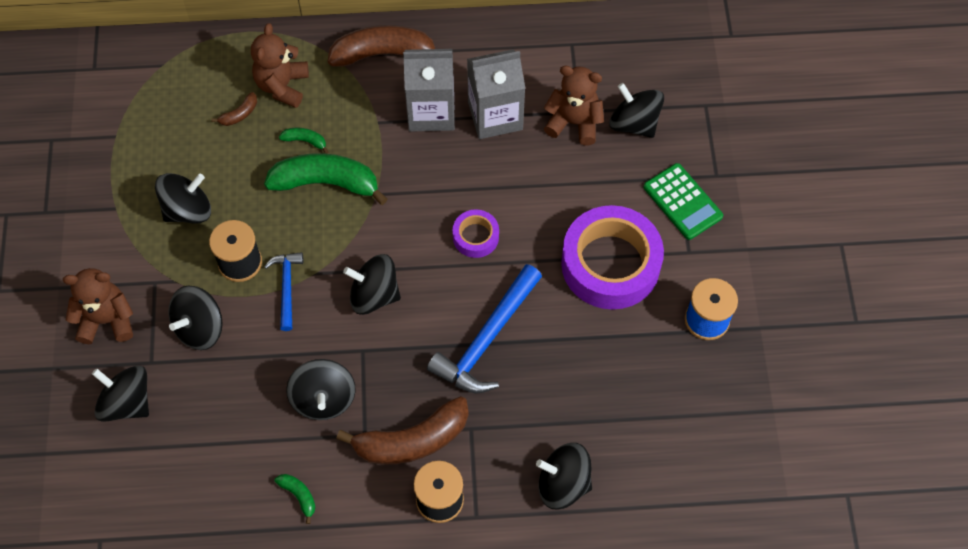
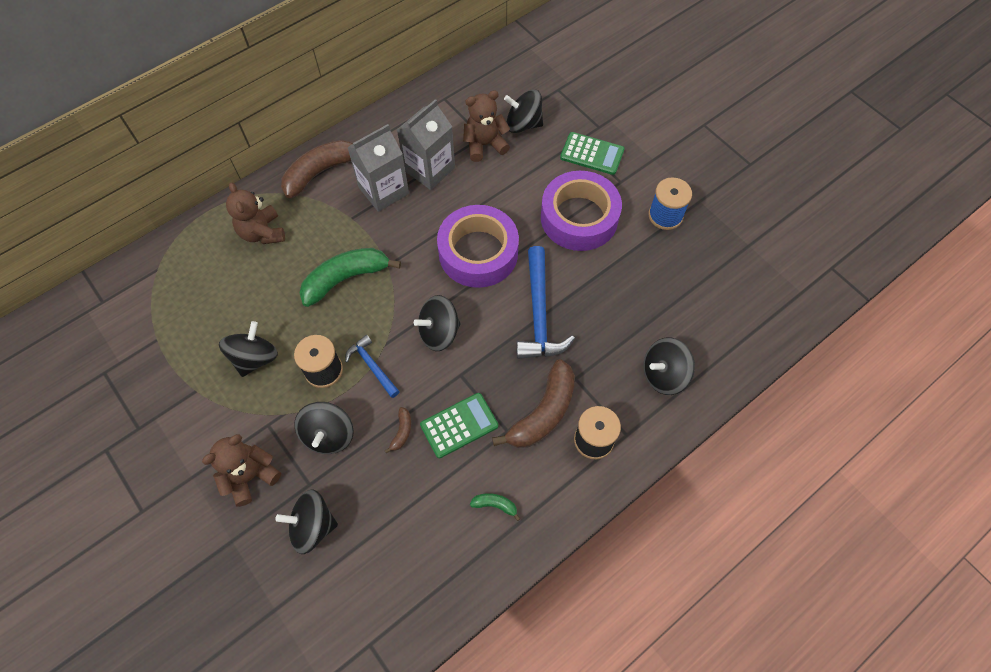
camera: 35 degrees left, 0 degrees up
brown banana [211,92,257,126] -> brown banana moved to [384,407,411,454]
green banana [279,128,329,154] -> none
black spinning top [286,359,356,420] -> green calculator [420,393,498,458]
purple tape [452,209,499,258] -> purple tape [437,205,519,288], size x2.11

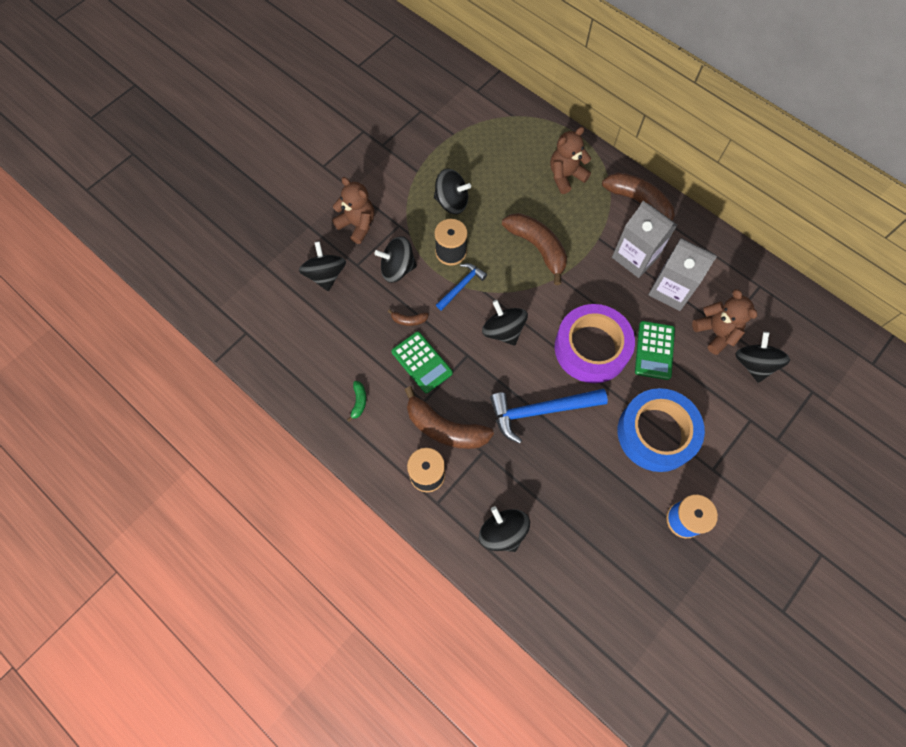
camera: 80 degrees right, 5 degrees up
green banana [299,248,401,307] -> brown banana [502,213,567,285]
purple tape [541,171,622,251] -> blue tape [618,388,705,472]
green calculator [560,132,625,175] -> green calculator moved to [635,321,675,380]

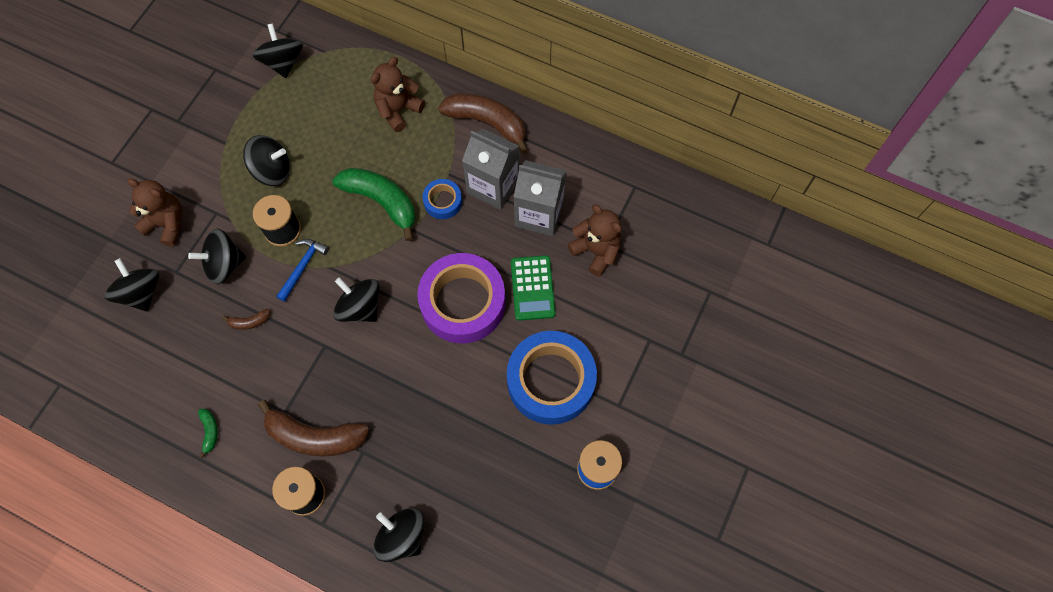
camera: 15 degrees left, 0 degrees up
green calculator [391,331,453,393] -> none
blue hammer [490,389,608,444] -> none
brown banana [502,213,567,285] -> green banana [332,168,415,241]
black spinning top [735,332,790,383] -> black spinning top moved to [253,23,303,78]
none -> blue tape [422,179,462,219]

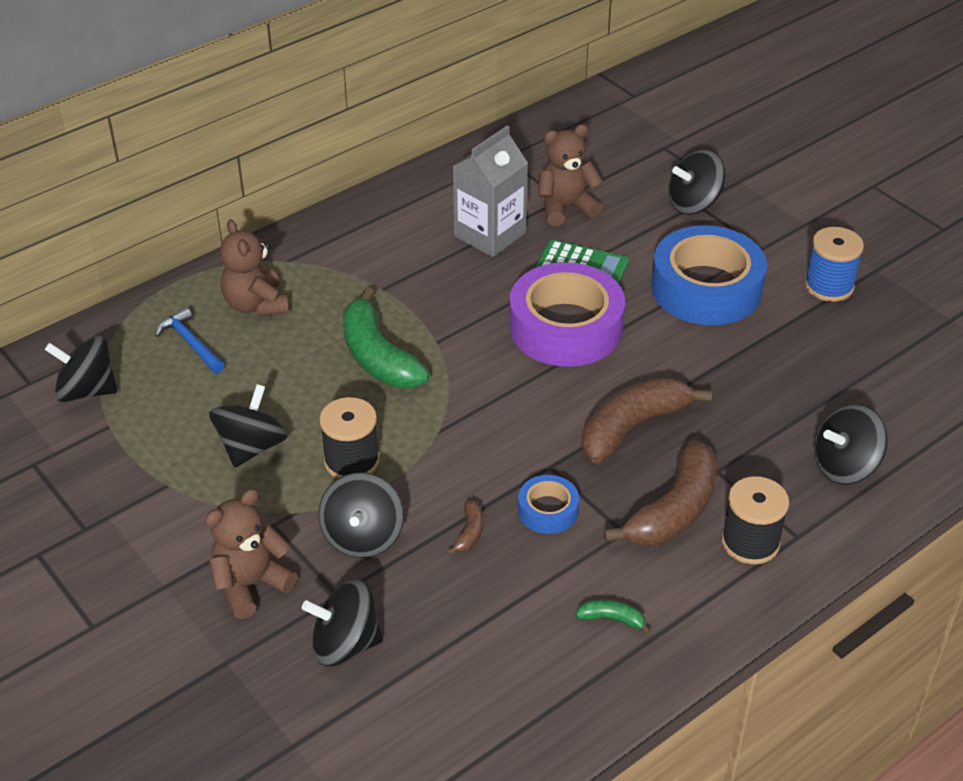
camera: 65 degrees left, 25 degrees down
blue hammer [276,239,329,302] -> blue hammer moved to [155,307,225,373]
green banana [332,168,415,241] -> green banana turned 90 degrees counterclockwise [343,288,430,388]
black spinning top [333,277,380,322] -> black spinning top moved to [668,150,726,215]
blue tape [422,179,462,219] -> blue tape moved to [518,475,579,534]
brown banana [438,93,528,154] -> brown banana moved to [582,377,712,464]
grey carton [462,129,520,210] -> none

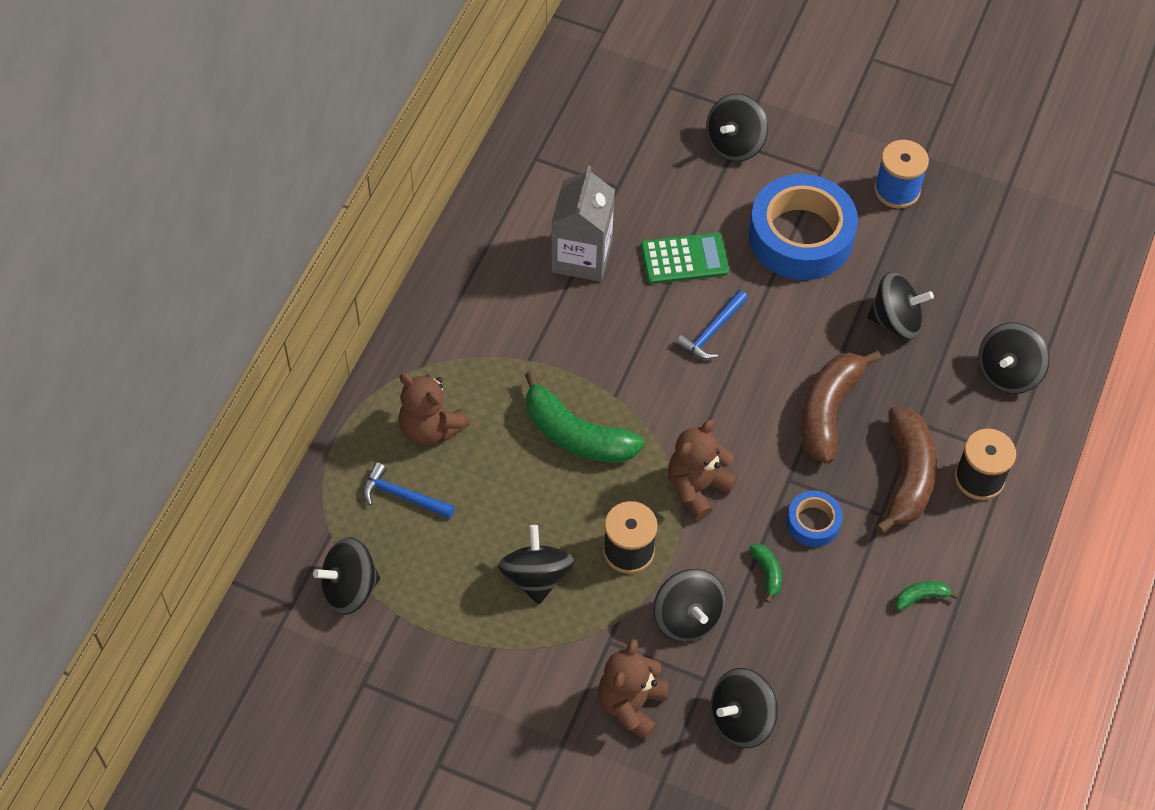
camera: 30 degrees left, 15 degrees up
brown banana [446,500,483,555] -> green banana [749,543,782,603]
purple tape [509,262,625,367] -> blue hammer [676,290,748,359]
brown teddy bear [538,124,603,226] -> brown teddy bear moved to [668,420,738,521]
none -> black spinning top [867,272,934,340]

